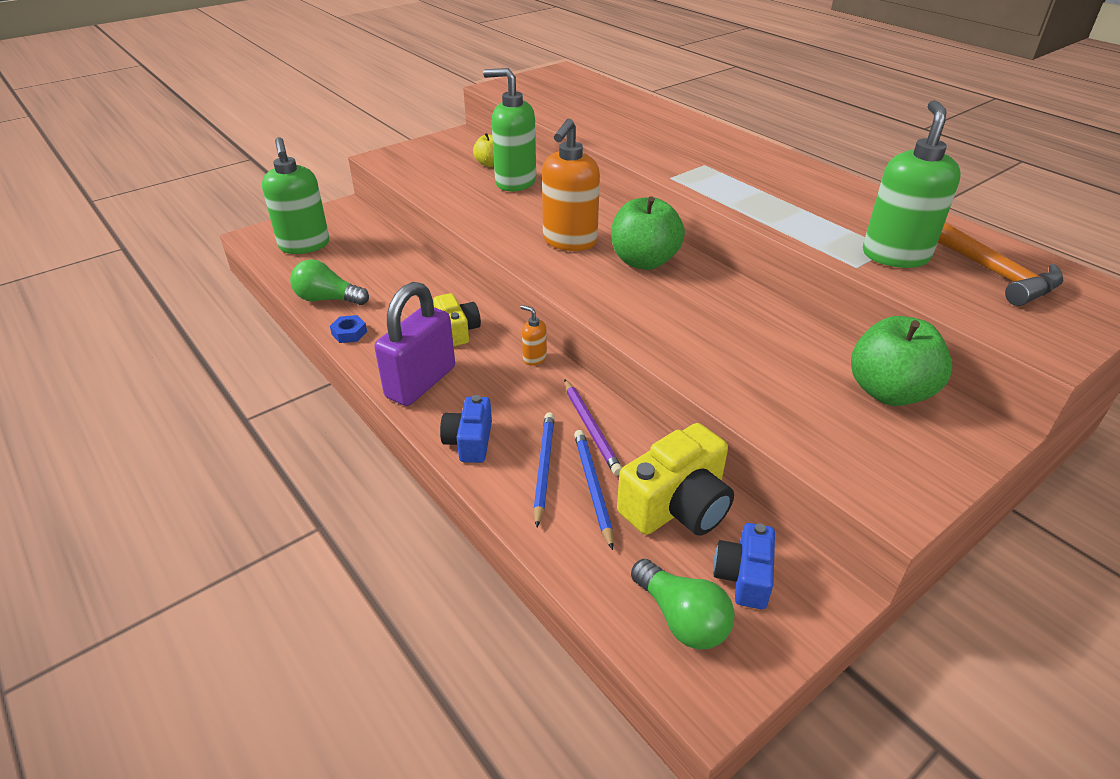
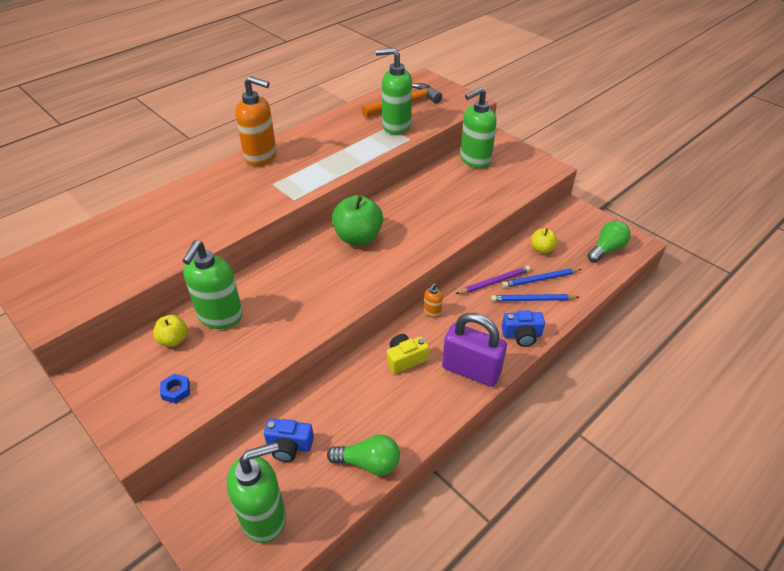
camera: 95 degrees left, 5 degrees up
green light bulb [290,260,369,305] -> green light bulb turned 90 degrees counterclockwise [327,435,400,475]
blue nut [330,315,367,343] -> blue nut moved to [160,374,190,404]
orange soap dispenser [542,118,600,251] -> orange soap dispenser moved to [235,76,277,166]
yellow camera [617,423,734,535] -> yellow apple [531,228,558,254]
blue camera [713,523,775,609] -> blue camera moved to [264,419,314,462]
green apple [851,316,952,406] -> green soap dispenser [460,87,497,168]

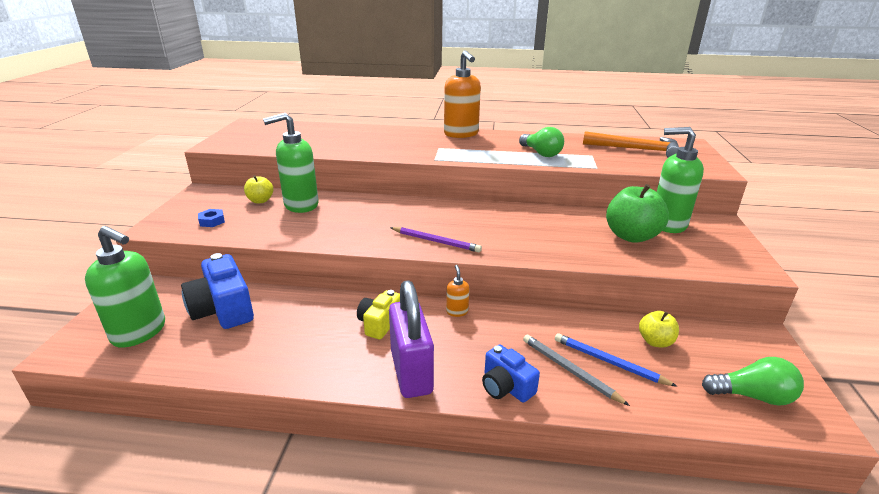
camera: 50 degrees right, 15 degrees down
blue camera [264,419,314,462] -> blue camera [181,253,254,329], size x1.63
green light bulb [327,435,400,475] -> green light bulb moved to [519,127,564,157]
green apple [332,195,383,245] -> green apple moved to [606,184,669,243]
green soap dispenser [376,48,412,135] -> none
yellow camera [387,334,429,374] -> yellow camera turned 90 degrees counterclockwise [357,290,400,339]
orange soap dispenser [424,284,443,318] -> orange soap dispenser turned 90 degrees clockwise [446,265,469,317]
purple pencil [456,266,530,294] -> purple pencil moved to [390,227,482,252]
blue pencil [491,294,579,301] -> grey pencil [523,335,630,406]

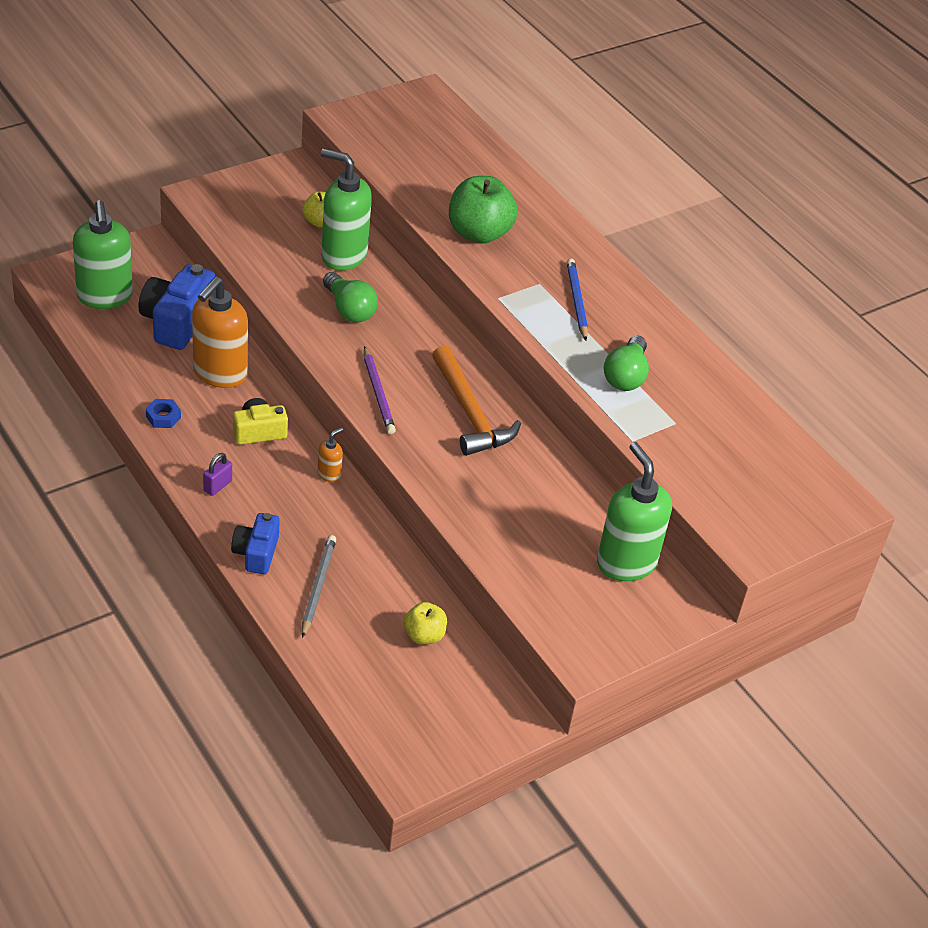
camera: 45 degrees right, 15 degrees up
blue nut [198,209,225,227] -> blue nut moved to [146,399,181,428]
purple padlock [389,280,434,398] -> purple padlock [203,453,232,496], size x0.41
orange soap dispenser [444,50,481,138] -> orange soap dispenser moved to [192,277,248,388]
blue pencil [555,333,678,387] -> blue pencil moved to [567,259,588,341]
orange hammer [583,131,679,158] -> orange hammer moved to [432,345,521,456]
green apple [606,184,669,243] -> green apple moved to [449,176,518,244]
green light bulb [702,357,804,406] -> green light bulb moved to [323,272,378,323]

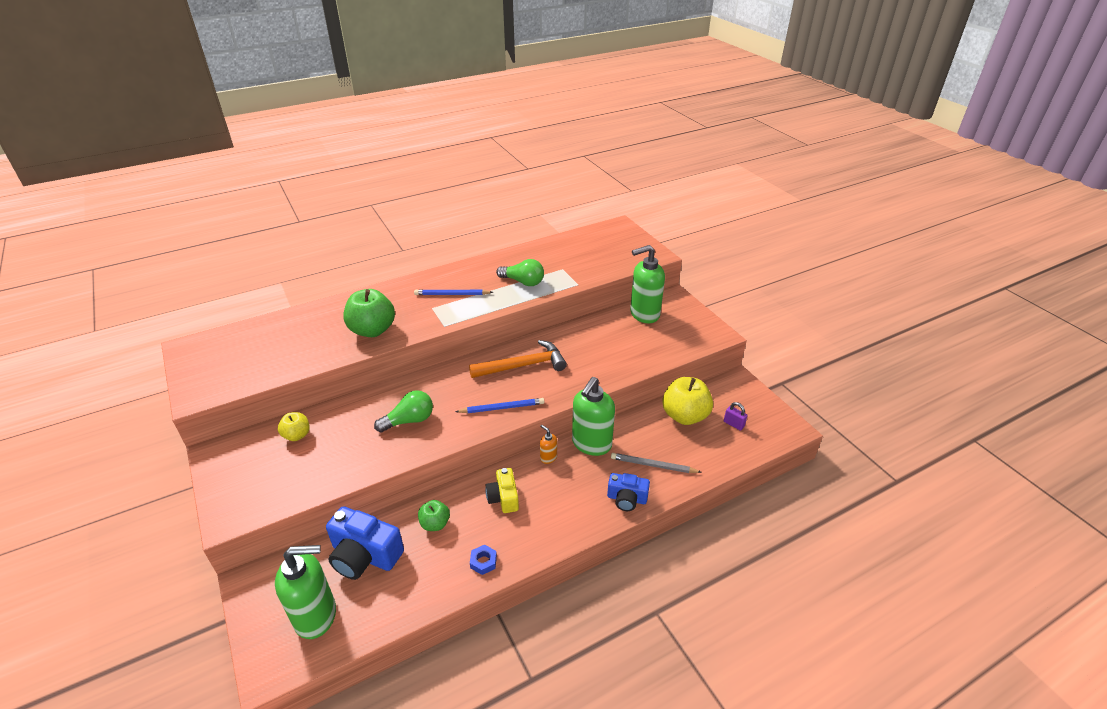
camera: 80 degrees left, 5 degrees down
orange soap dispenser [192,277,248,388] -> green apple [418,500,450,531]
purple padlock [203,453,232,496] -> purple padlock moved to [724,402,747,431]
green soap dispenser [321,148,372,271] -> green soap dispenser moved to [572,377,615,456]
purple pencil [364,346,396,434] -> blue pencil [455,398,544,413]
yellow apple [404,602,447,645] -> yellow apple [662,377,713,425], size x1.82

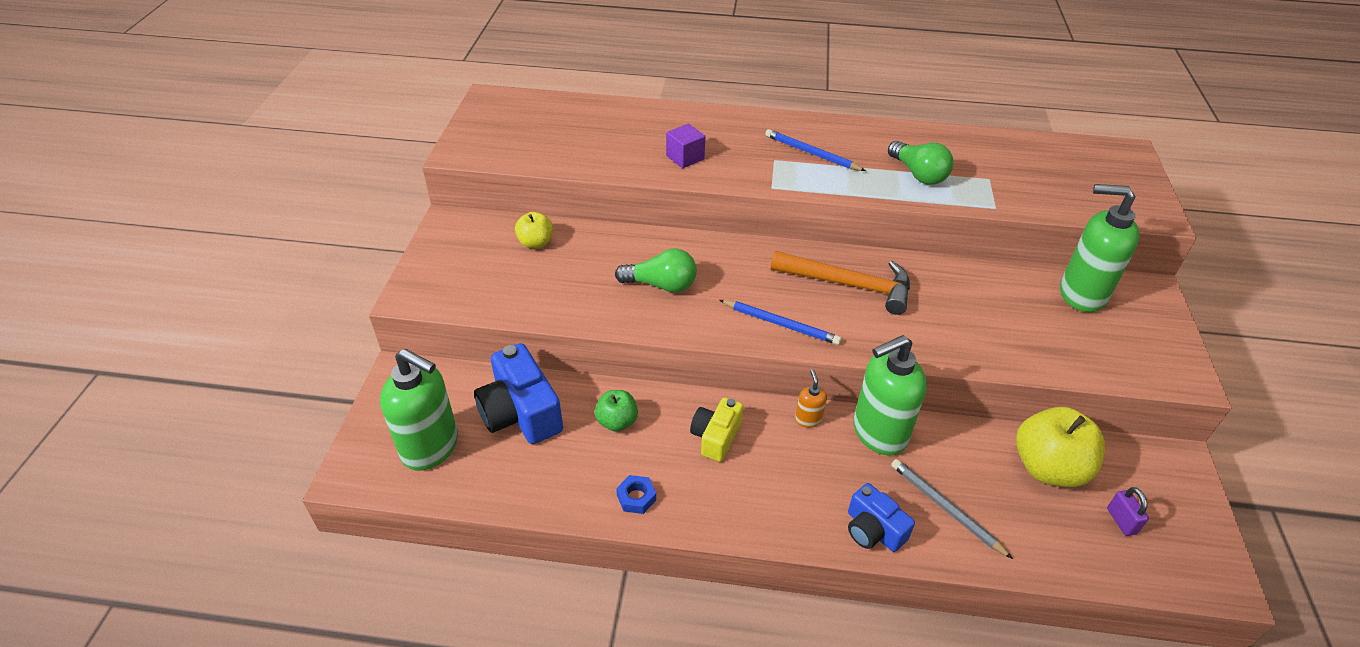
camera: 35 degrees right, 5 degrees up
green apple [343,289,395,337] -> purple cube [666,124,705,168]

